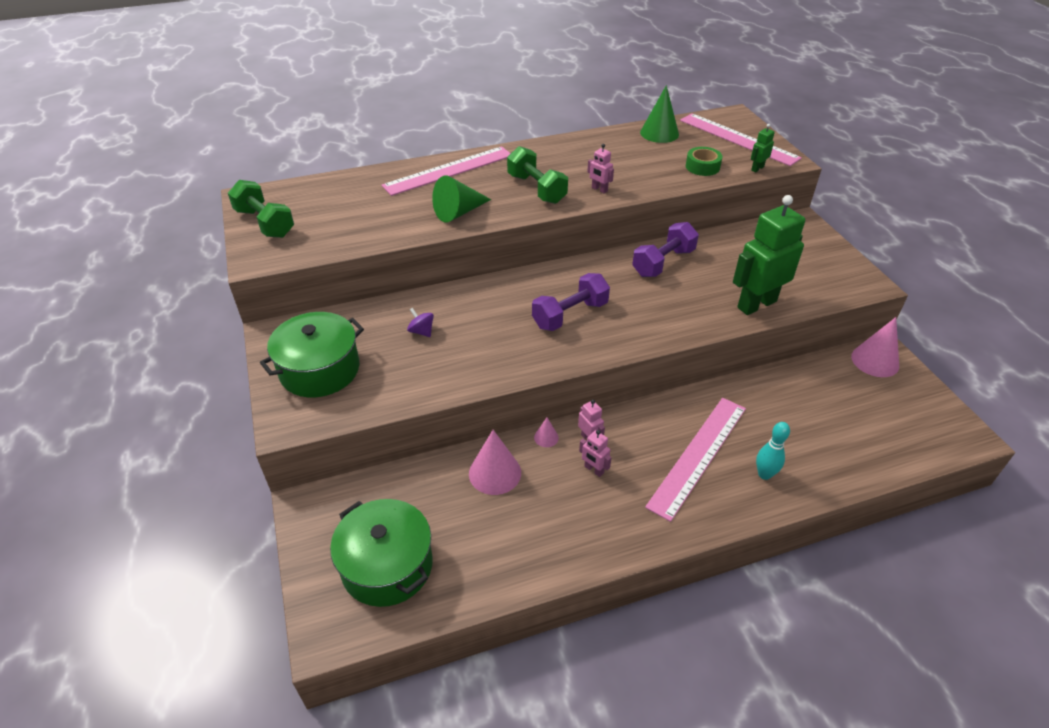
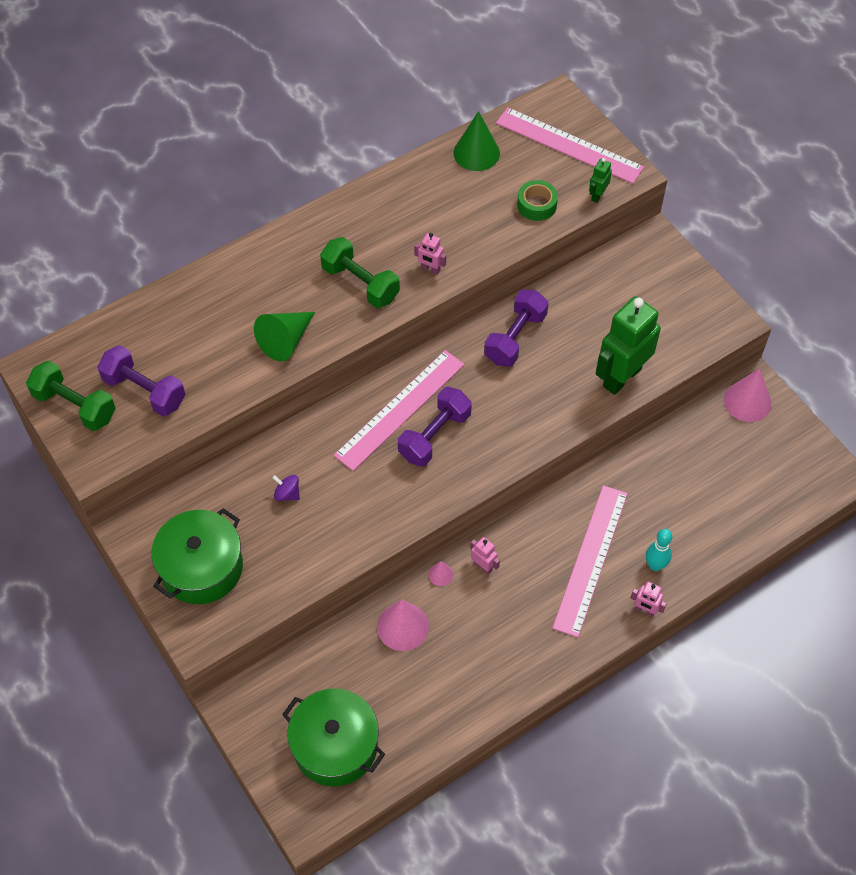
camera: 15 degrees left, 15 degrees up
pink ruler [381,146,511,196] -> pink ruler moved to [334,350,464,471]
pink robot [579,430,611,477] -> pink robot moved to [630,582,667,617]
none -> purple dumbbell [97,345,185,416]

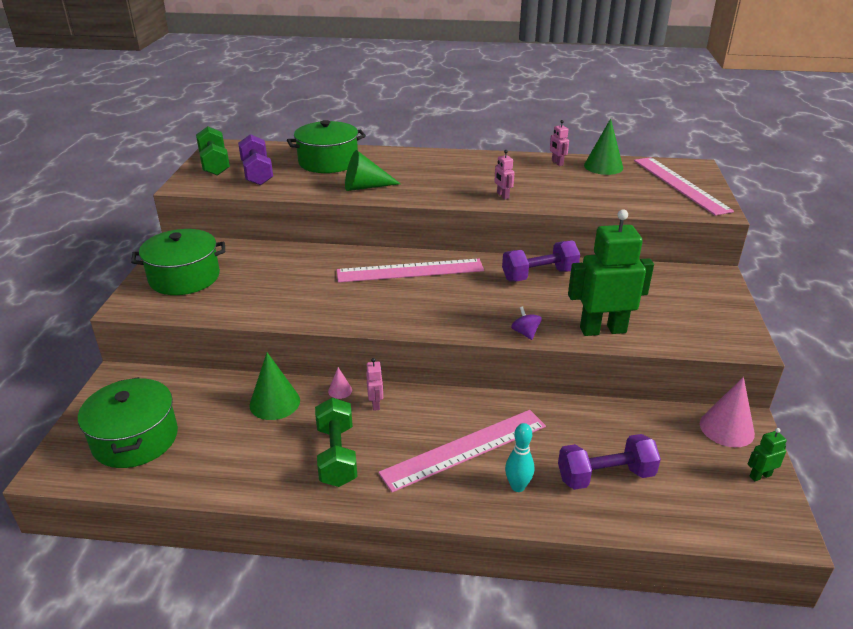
camera: 40 degrees right, 25 degrees down
purple spinning top [272,475,300,501] -> purple spinning top moved to [511,306,542,340]
green dumbbell [320,237,400,308] -> green dumbbell moved to [315,398,358,487]
pink cone [377,600,429,651] -> green cone [249,352,300,420]
purple dumbbell [398,387,472,467] -> purple dumbbell moved to [558,434,661,490]
green tape [517,180,558,221] -> none
green robot [589,158,612,203] -> green robot moved to [748,428,787,481]
pink robot [630,582,667,617] -> pink robot moved to [550,120,569,166]
none -> green pot [287,120,366,173]

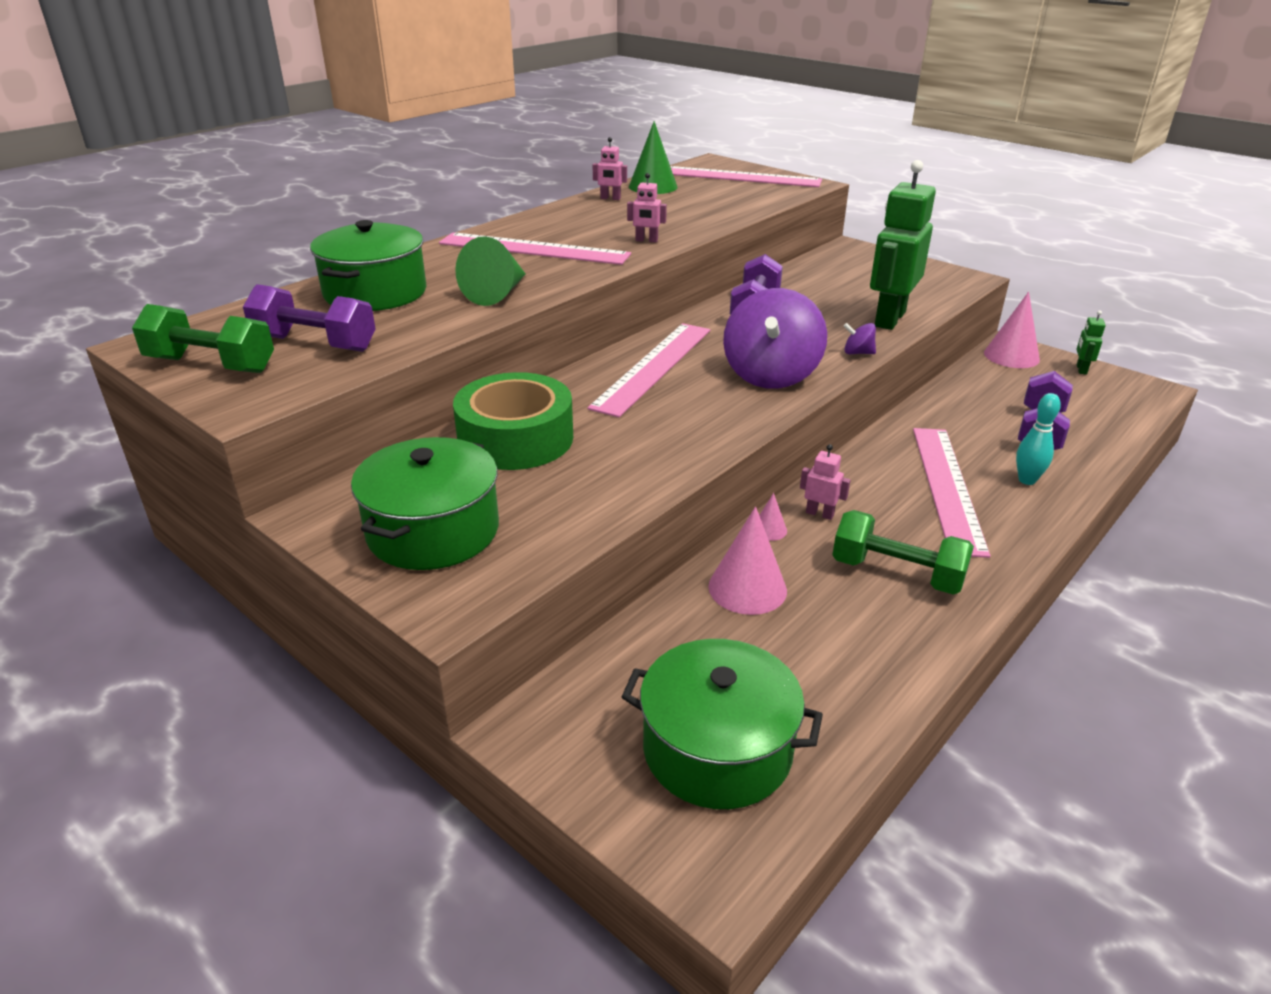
camera: 55 degrees left, 0 degrees up
green cone [249,352,300,420] -> pink cone [708,506,787,615]
none -> pink ruler [439,233,631,265]
none -> green tape [453,372,573,470]
none -> purple spinning top [723,288,827,389]

